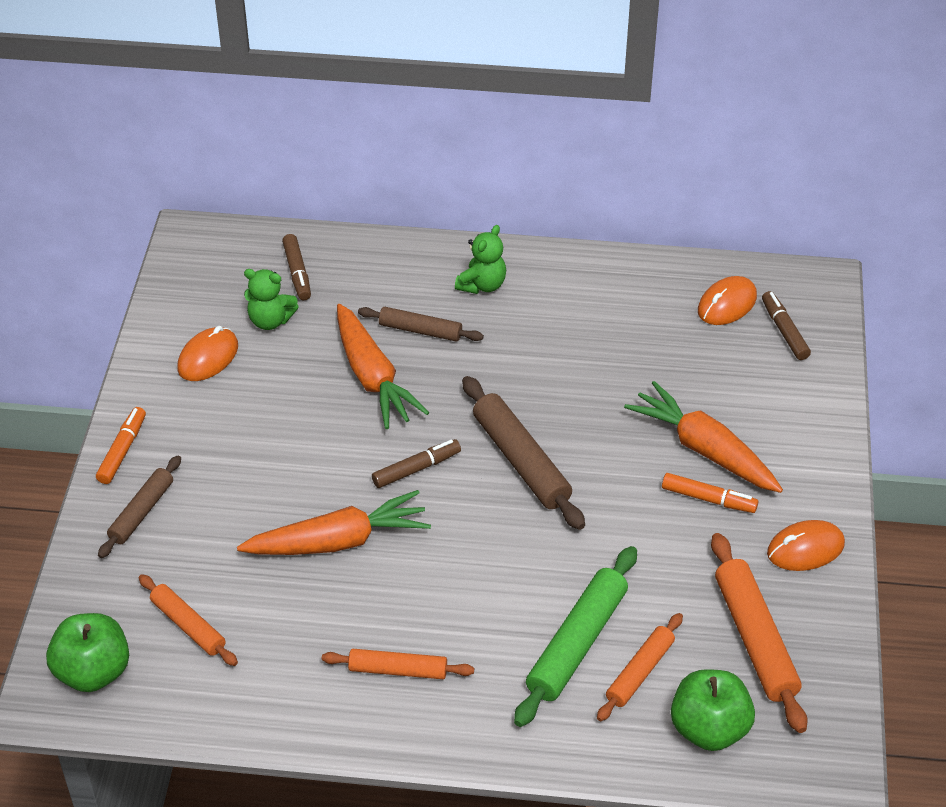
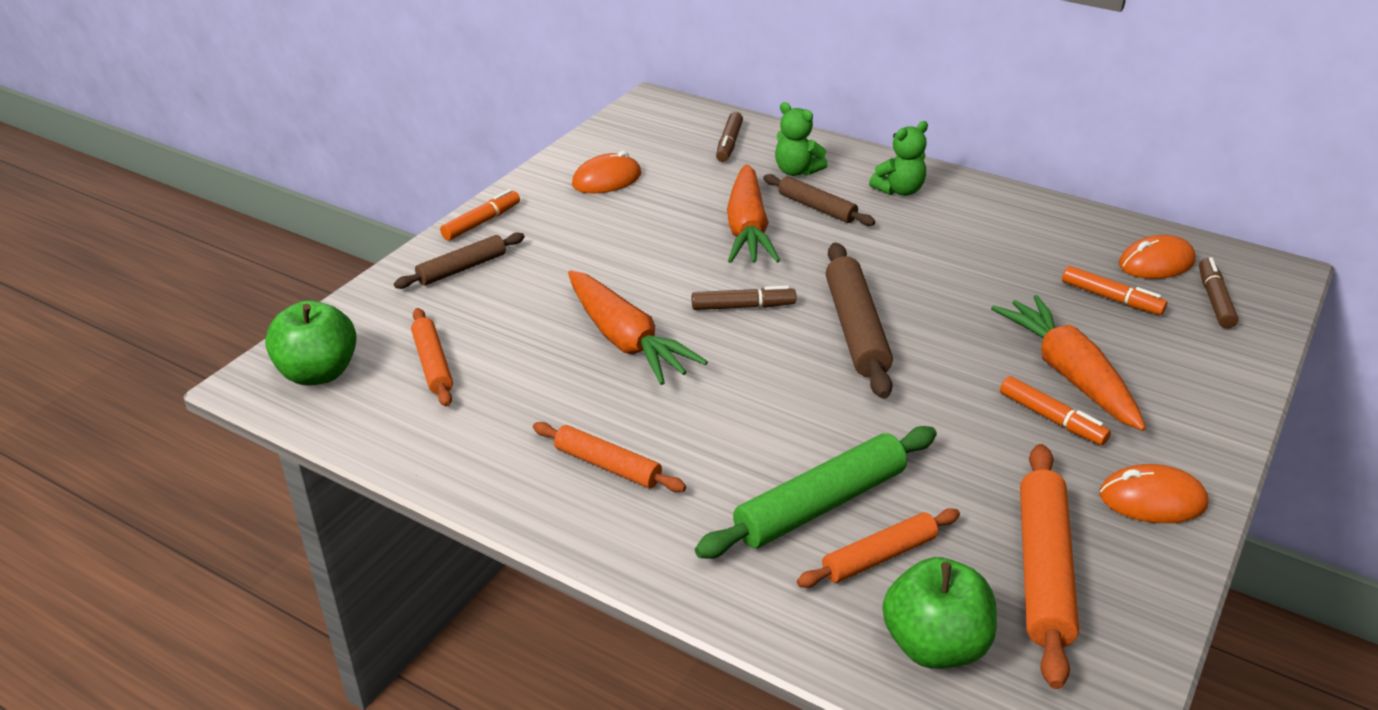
camera: 25 degrees right, 10 degrees down
orange carrot [237,490,431,555] -> orange carrot turned 45 degrees clockwise [568,270,708,385]
green teddy bear [244,269,299,330] -> green teddy bear moved to [775,102,828,176]
none -> orange marker [1062,266,1167,315]

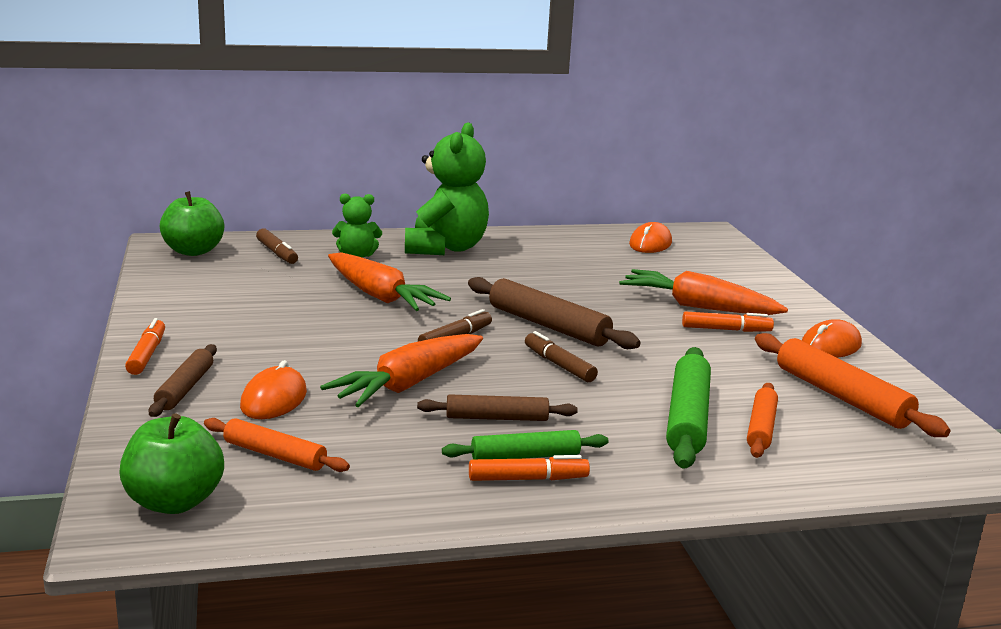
camera: 45 degrees left, 15 degrees down
orange rolling pin [533,422,686,492] -> green rolling pin [442,430,609,459]
orange carrot [568,270,708,385] -> orange carrot turned 120 degrees clockwise [320,334,483,407]
orange mouse [572,151,641,194] -> orange mouse moved to [240,360,307,419]
brown rolling pin [763,174,875,226] -> brown rolling pin moved to [417,394,578,421]
green teddy bear [869,121,928,196] -> green teddy bear [405,122,489,255], size x1.93
green apple [882,557,997,669] -> green apple moved to [160,191,224,256]
orange marker [1062,266,1167,315] -> orange marker moved to [469,455,590,481]
brown marker [1199,257,1239,328] -> brown marker moved to [525,331,598,382]

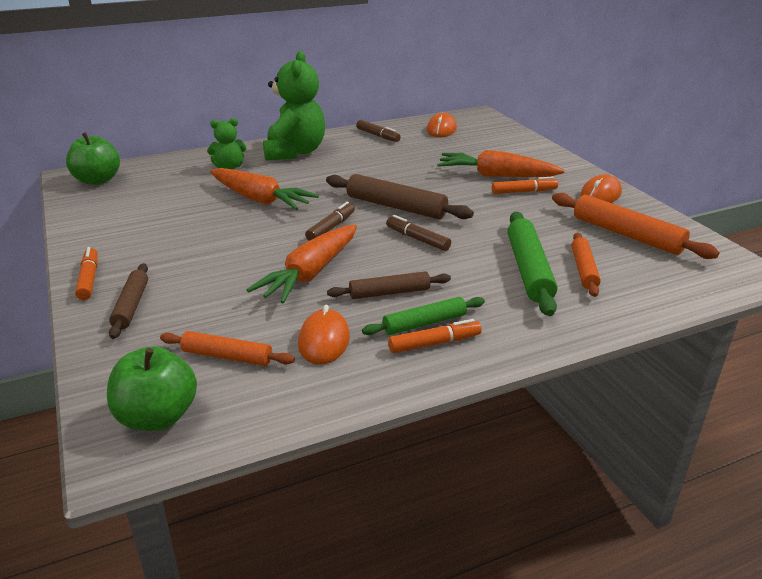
camera: 10 degrees left, 10 degrees up
orange mouse [240,360,307,419] -> orange mouse moved to [298,305,350,365]
brown marker [256,228,298,264] -> brown marker moved to [356,120,400,142]

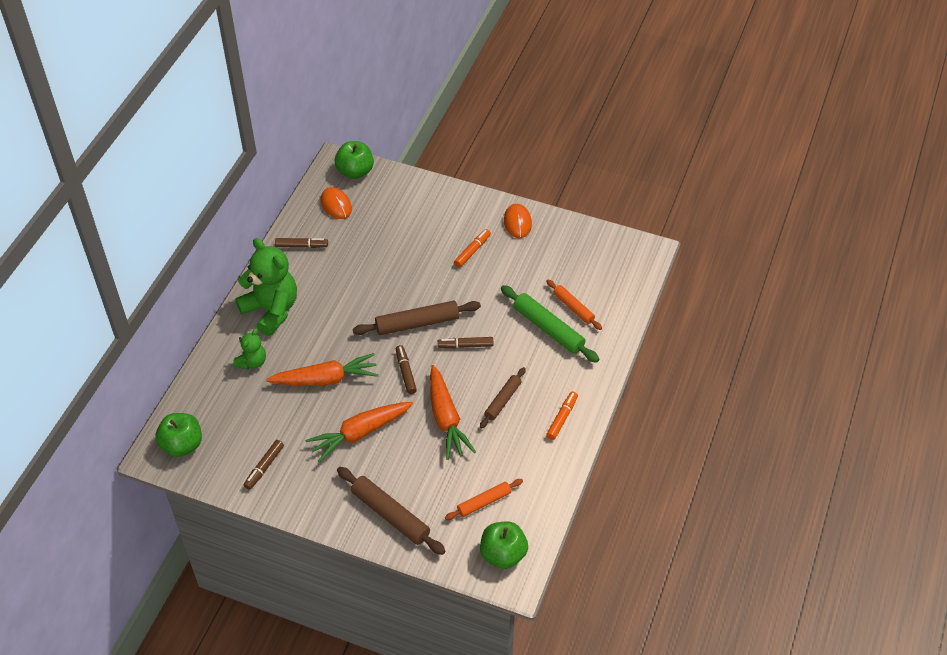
camera: 45 degrees left, 20 degrees up
orange marker [75,247,98,300] -> none
brown rolling pin [109,263,148,339] -> brown rolling pin [337,467,445,555], size x1.61
orange mouse [298,305,350,365] -> none
green rolling pin [362,297,485,335] -> none
orange carrot [437,150,565,177] -> orange carrot moved to [305,402,413,462]
orange rolling pin [552,193,719,259] -> none
none -> brown marker [244,440,284,490]
none -> green apple [335,141,374,179]

